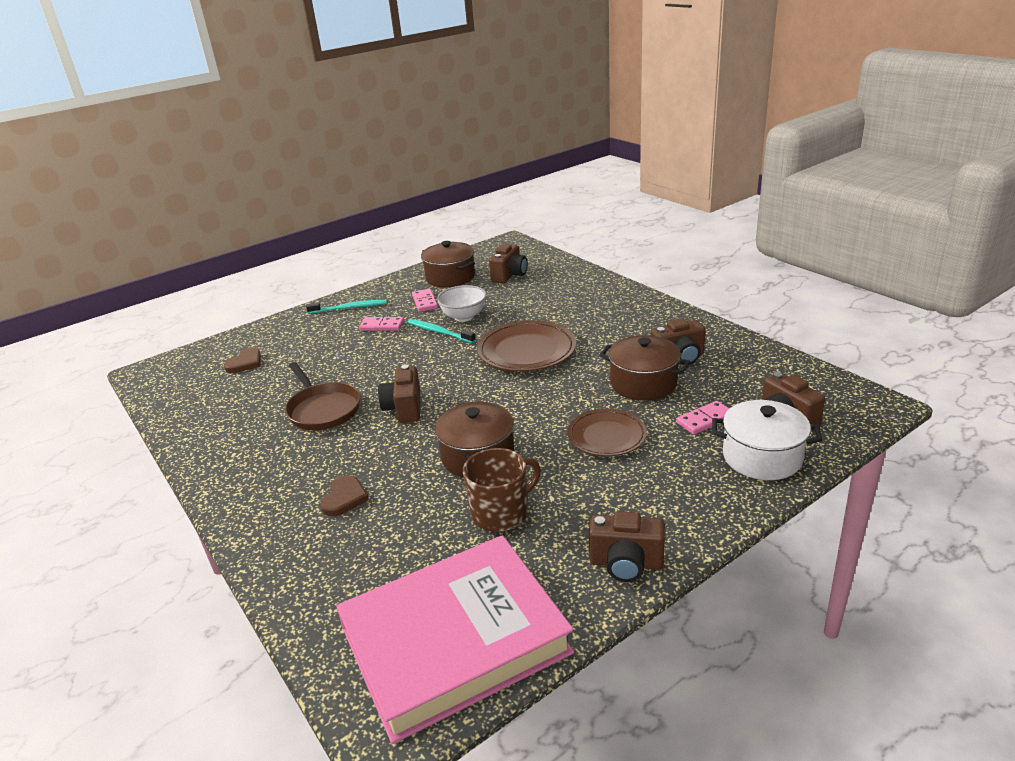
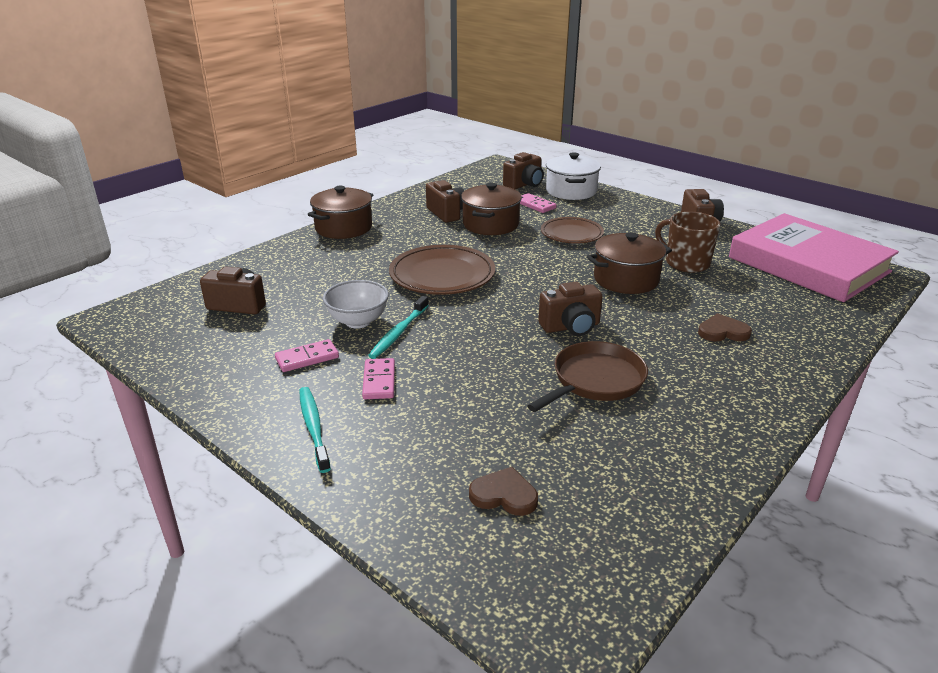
camera: 105 degrees left, 0 degrees up
brown pot [421,241,475,287] -> brown pot moved to [308,186,373,239]

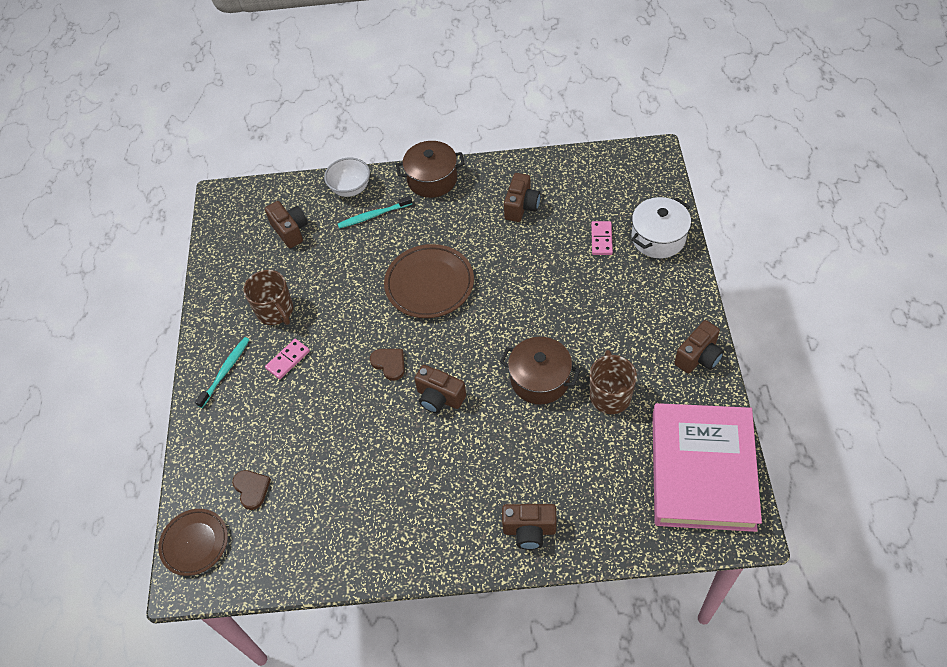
camera: 50 degrees right, 25 degrees up
pink domino [275,339,339,372] -> brown mug [244,270,293,325]
white bowl [323,280,389,328] -> white bowl moved to [324,158,370,197]
turquoise toothbrush [368,296,429,359] -> turquoise toothbrush moved to [338,196,412,228]
brown pot [461,183,522,235] -> none
brown camera [503,152,544,189] -> brown camera moved to [502,504,557,550]
brown pan [527,341,648,412] -> none
brown plate [541,217,604,244] -> brown plate moved to [158,509,228,576]
brown heart [698,313,752,342] -> brown heart moved to [370,349,405,381]

